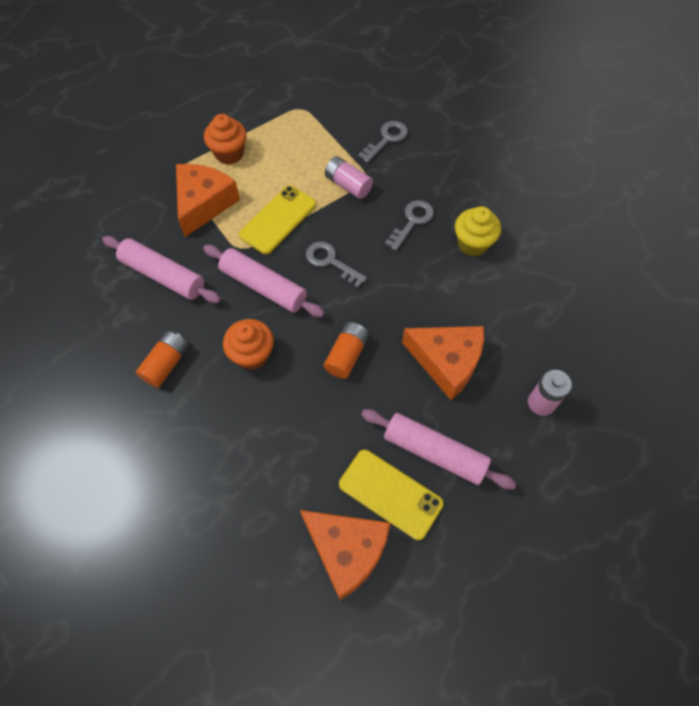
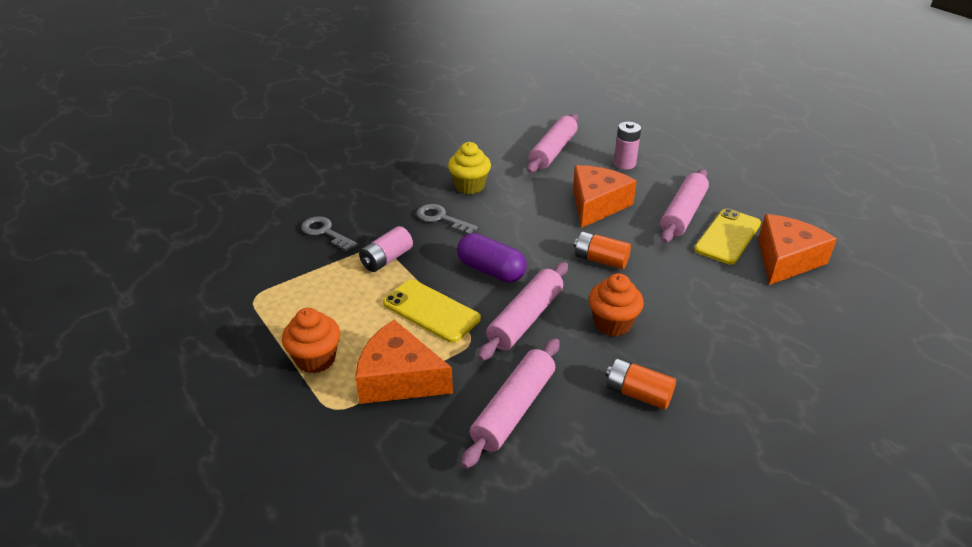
camera: 90 degrees left, 25 degrees down
grey key [306,241,367,288] -> purple capsule [457,233,527,283]
none -> pink rolling pin [527,114,578,173]

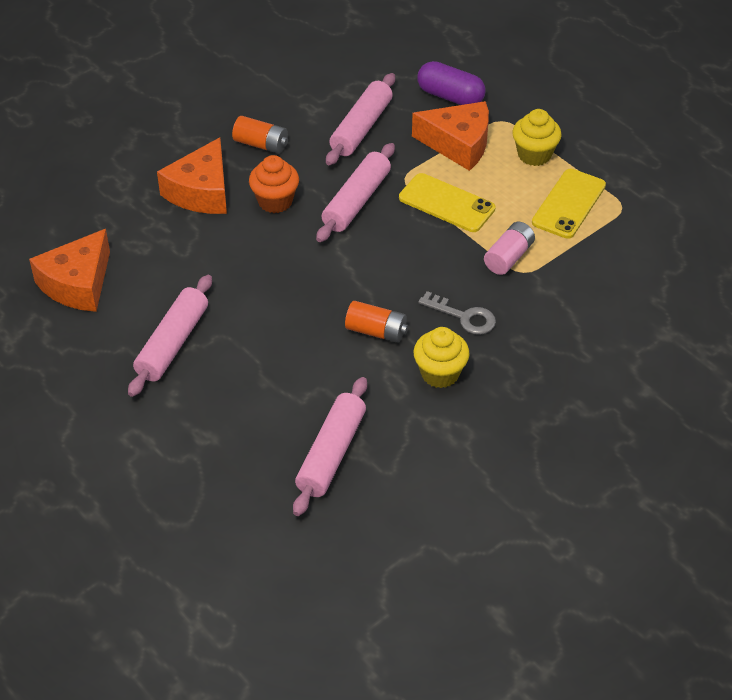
camera: 175 degrees right, 10 degrees up
orange cupcake [282,308,340,373] -> yellow cupcake [512,109,562,166]
grey key [301,216,358,252] -> none
purple capsule [457,233,527,283] -> purple capsule moved to [417,61,485,105]
orange cheese [573,165,637,228] -> orange cheese moved to [157,137,227,214]
orange battery [574,231,631,269] -> orange battery moved to [345,301,408,343]
pink battery [614,122,641,170] -> none
yellow phone [694,208,761,265] -> yellow phone moved to [532,169,606,239]

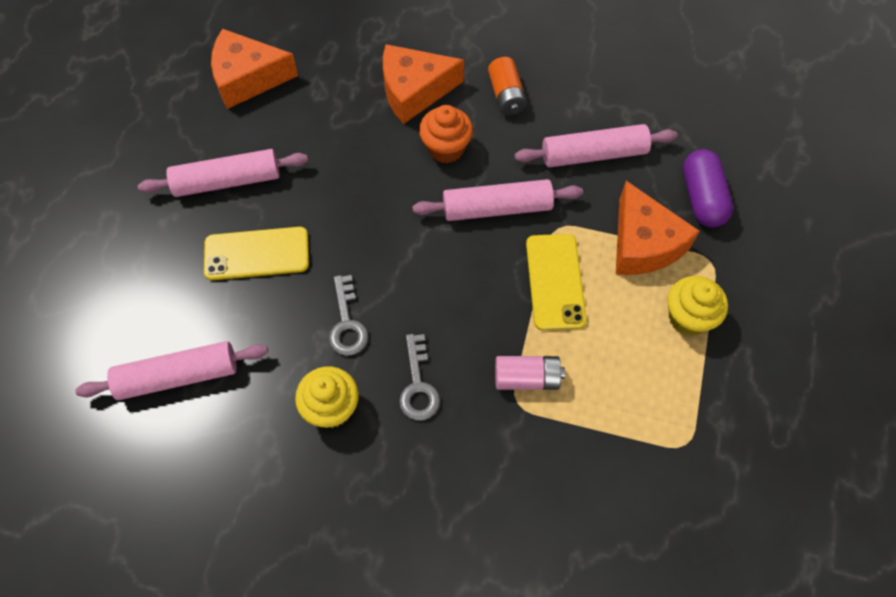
camera: 55 degrees right, 15 degrees up
orange battery [345,301,408,343] -> grey key [329,275,368,356]
yellow phone [532,169,606,239] -> yellow phone moved to [204,227,309,280]

